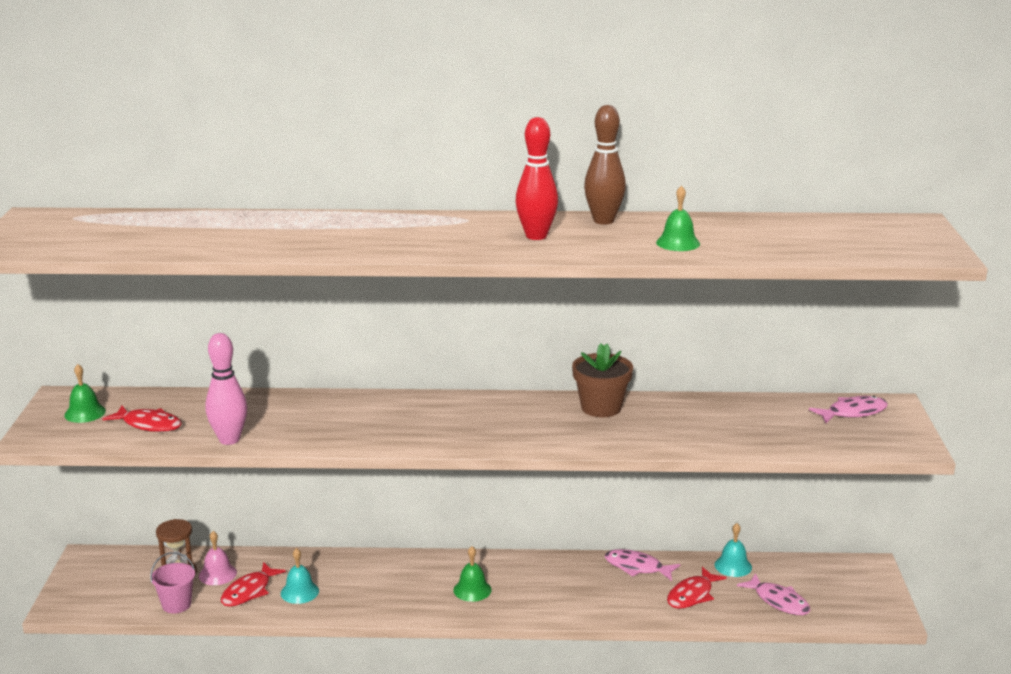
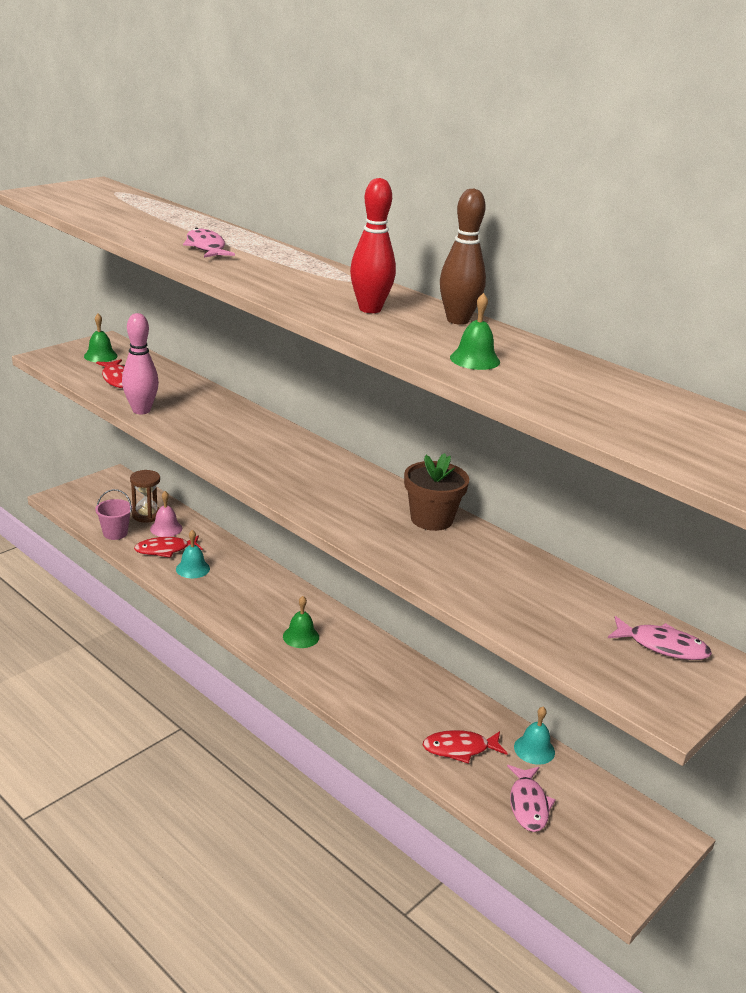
camera: 40 degrees right, 5 degrees up
pink fish [605,549,680,581] -> pink fish moved to [183,227,235,258]

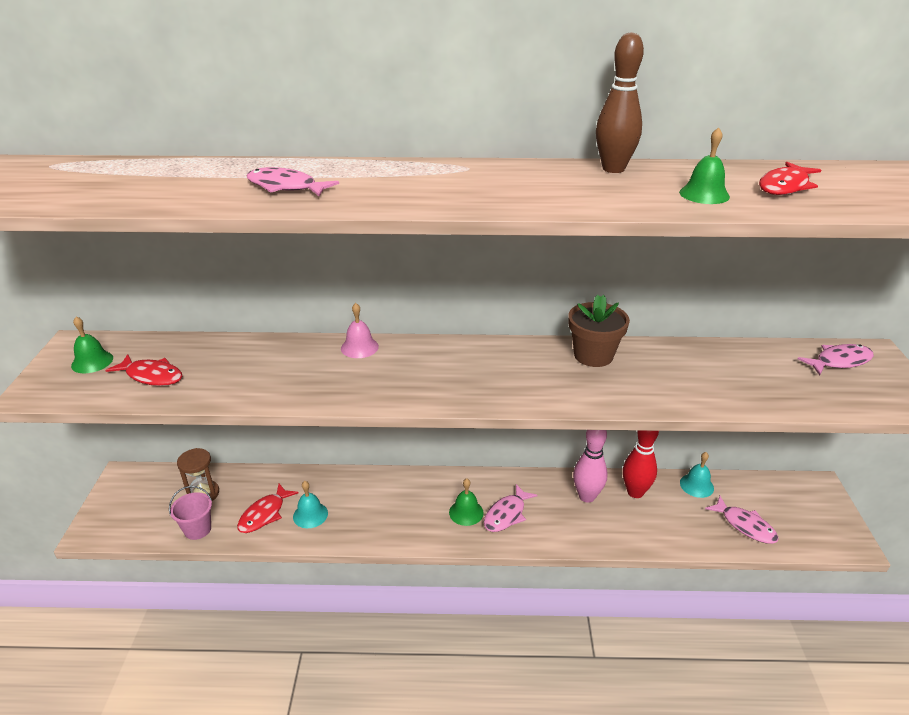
camera: 40 degrees left, 5 degrees up
pink bowling pin [122,313,159,414] -> pink bowling pin moved to [573,430,608,503]
pink bell [150,491,182,537] -> pink bell moved to [341,303,379,358]
red bowling pin [350,178,396,313] -> red bowling pin moved to [623,430,659,498]
red fish [423,730,508,764] -> red fish moved to [759,162,821,195]
none -> pink fish [484,484,538,532]

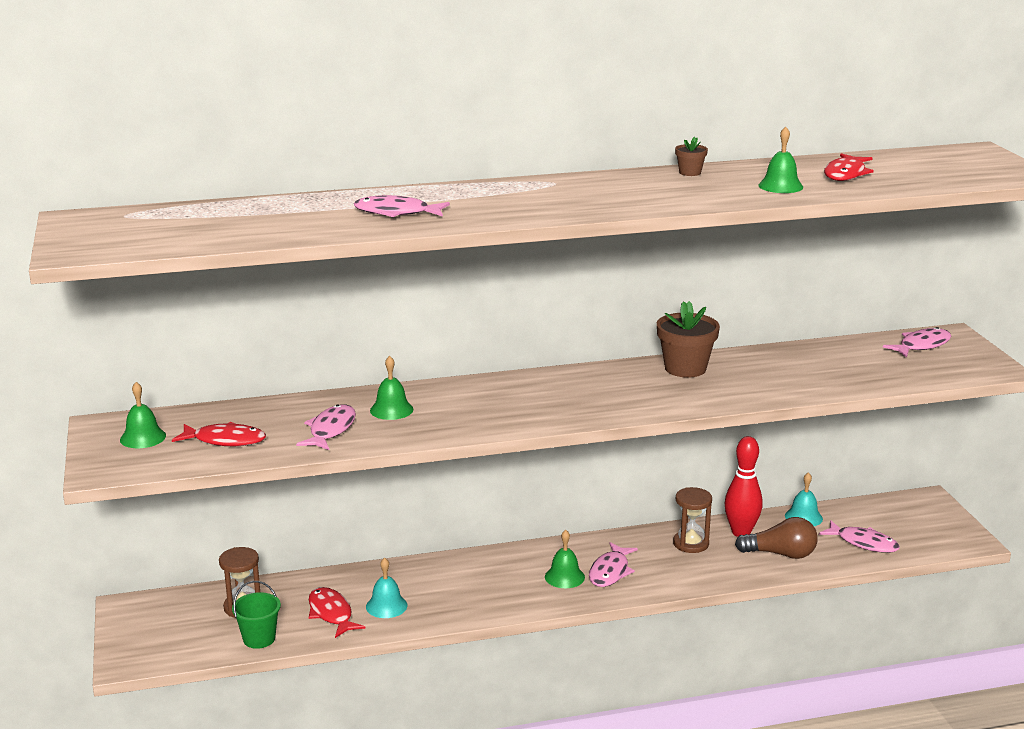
camera: 15 degrees left, 10 degrees down
pink bucket [169,486,212,540] -> green bucket [232,581,281,649]
red fish [237,484,298,533] -> red fish turned 135 degrees clockwise [309,587,365,638]
pink bell [341,303,379,358] -> none
pink bowling pin [573,430,608,503] -> brown hourglass [673,487,712,553]
brown bowling pin [596,32,644,173] -> brown flower pot [675,137,708,176]
none -> pink fish [296,404,356,450]
none -> green bell [370,356,413,420]
none -> brown light bulb [735,517,818,559]

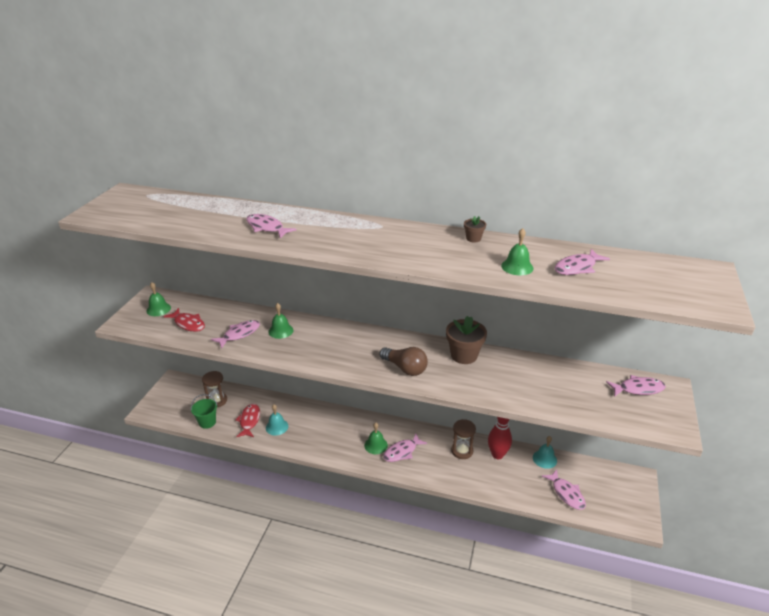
camera: 30 degrees right, 10 degrees up
brown light bulb [735,517,818,559] -> brown light bulb moved to [380,347,428,376]
red fish [824,153,874,181] -> pink fish [555,249,610,275]

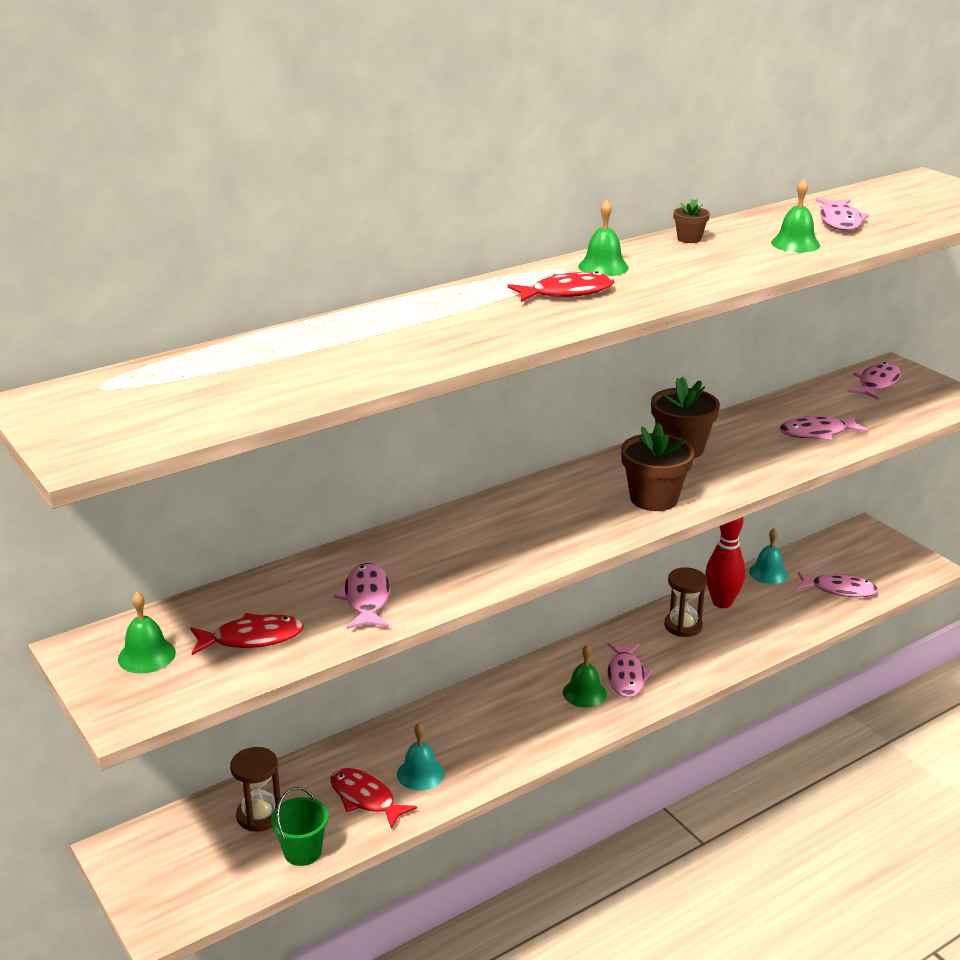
camera: 50 degrees left, 5 degrees down
pink fish [246,214,296,238] -> pink fish moved to [779,415,868,441]
green bell [268,303,293,339] -> green bell moved to [578,200,629,276]
brown light bulb [380,347,428,376] -> brown flower pot [621,422,695,511]
none -> red fish [507,271,614,302]

